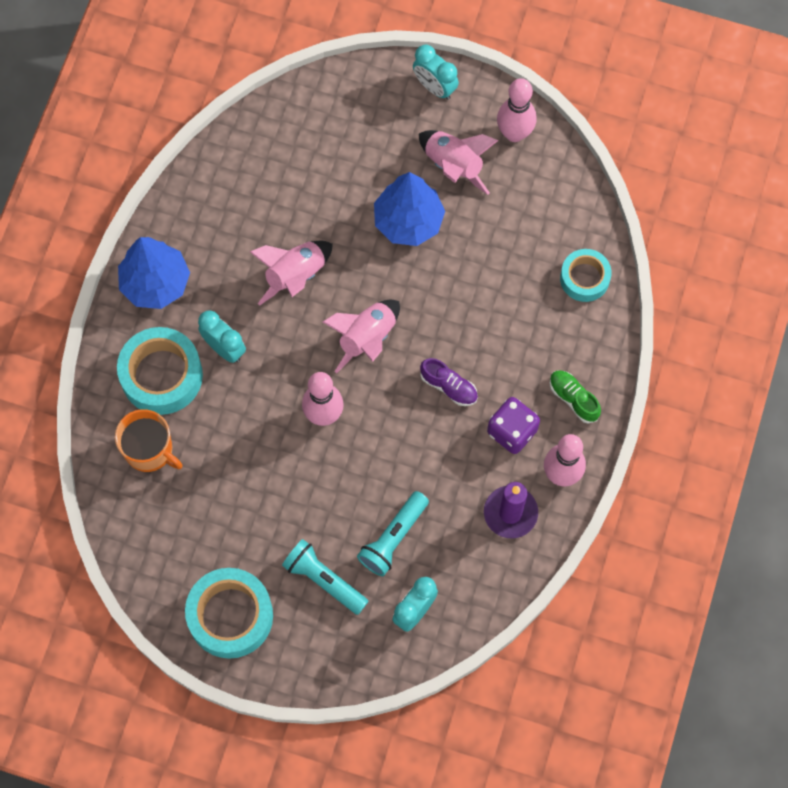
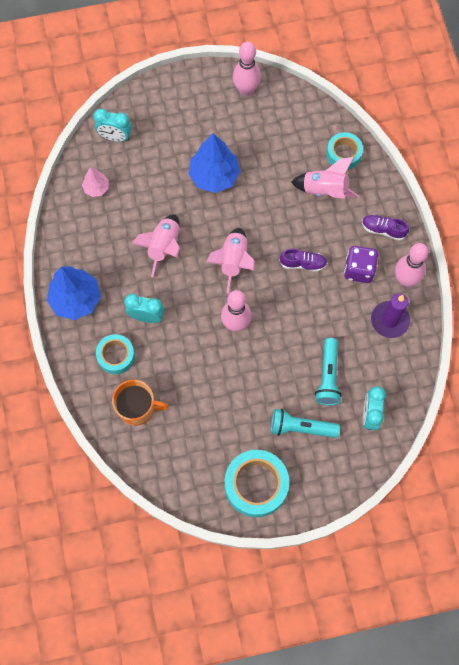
camera: 30 degrees left, 0 degrees up
turquoise tape [117,327,203,415] -> turquoise tape [96,334,135,374], size x0.62
turquoise clock [413,44,459,100] -> turquoise clock moved to [93,109,132,142]
pink rocket [419,130,499,195] -> pink rocket moved to [291,157,359,199]
green shoe [550,370,601,423] -> purple shoe [362,215,409,241]
none -> pink tree [82,167,109,197]

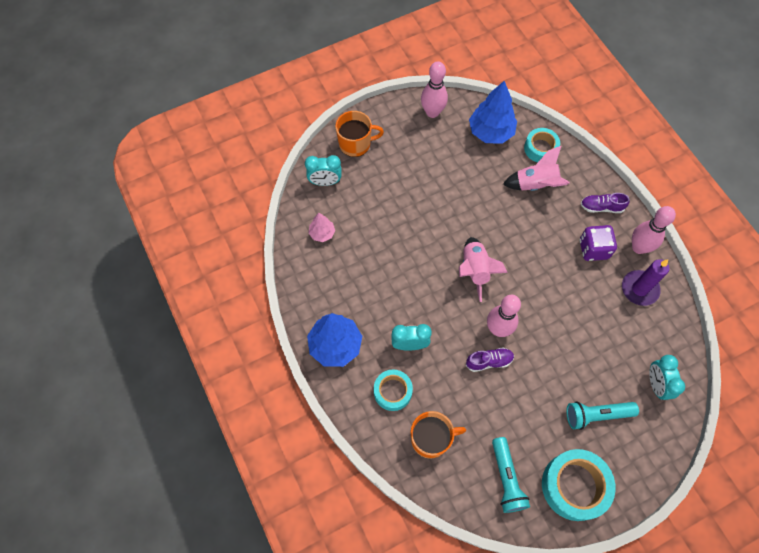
camera: 15 degrees left, 5 degrees down
pink rocket [131,214,180,277] -> none
blue tree [189,134,240,193] -> blue tree moved to [469,81,517,144]
purple shoe [279,249,327,272] -> purple shoe moved to [466,348,514,372]
turquoise flashlight [315,338,342,405] -> turquoise flashlight moved to [492,437,530,513]
none -> orange mug [336,111,384,157]

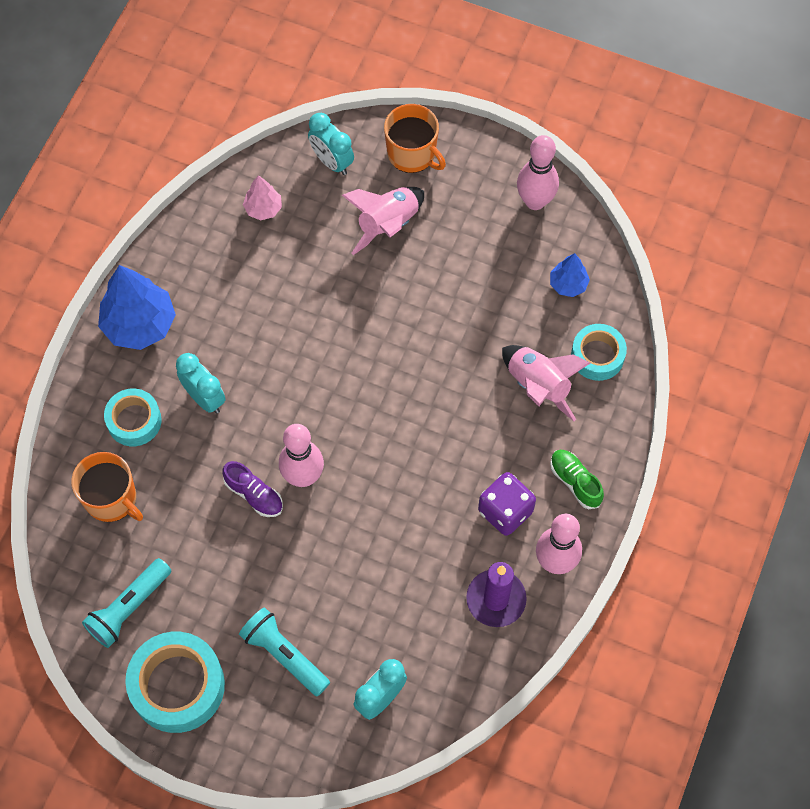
camera: 50 degrees right, 0 degrees up
pink rocket [459,237,508,302] -> pink rocket moved to [342,187,424,255]
blue tree [469,81,517,144] -> blue tree [550,253,590,297], size x0.53
purple shoe [581,193,630,213] -> green shoe [550,450,604,509]

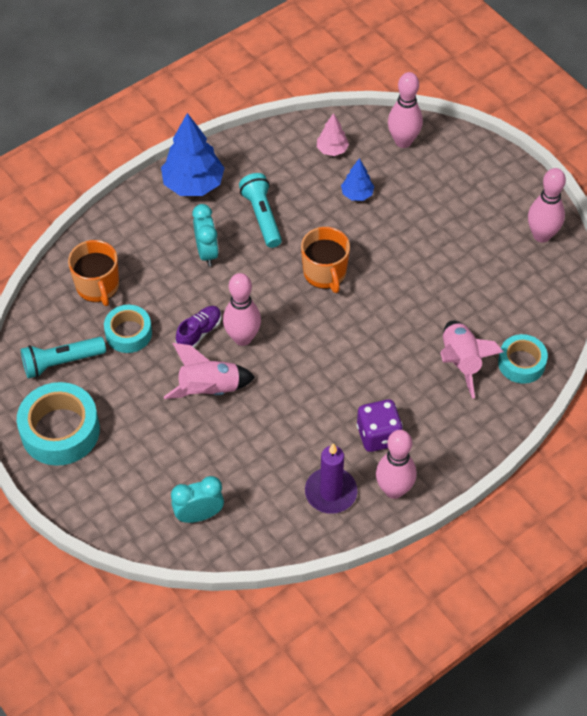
camera: 30 degrees right, 10 degrees down
turquoise tape [104,389,162,446] -> turquoise tape moved to [104,305,152,353]
purple shoe [222,461,283,517] -> purple shoe turned 120 degrees counterclockwise [176,306,221,348]
turquoise flashlight [239,607,330,697] -> turquoise flashlight moved to [239,173,282,248]
turquoise clock [308,113,354,175] -> pink bowling pin [388,72,423,148]
pink rocket [342,187,424,255] -> pink rocket moved to [164,343,255,399]
orange mug [384,104,446,173] -> orange mug moved to [301,227,350,293]
blue tree [550,253,590,297] -> blue tree moved to [341,158,374,201]
green shoe [550,450,604,509] -> none

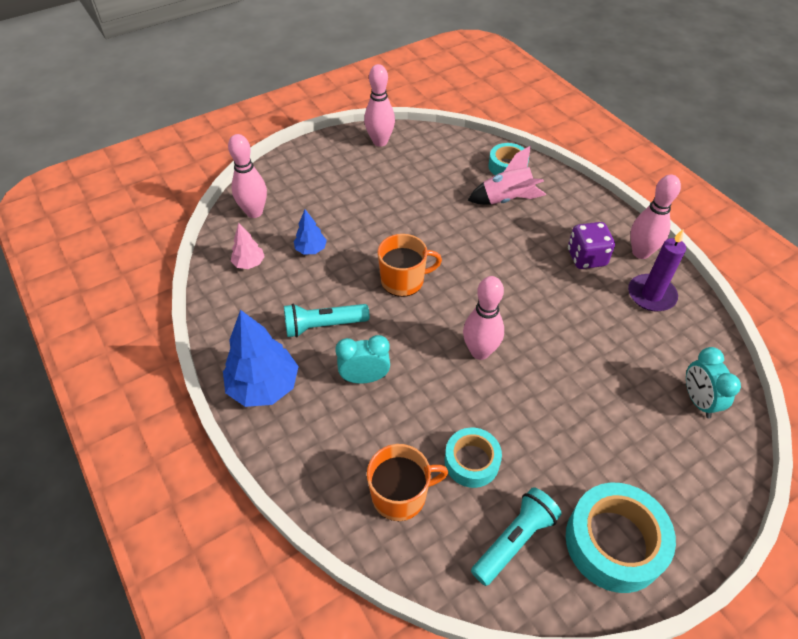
camera: 85 degrees left, 5 degrees down
turquoise flashlight [21,337,106,378] -> turquoise flashlight turned 120 degrees counterclockwise [471,487,562,586]
pink rocket [164,343,255,399] -> none
purple shoe [176,306,221,348] -> none

